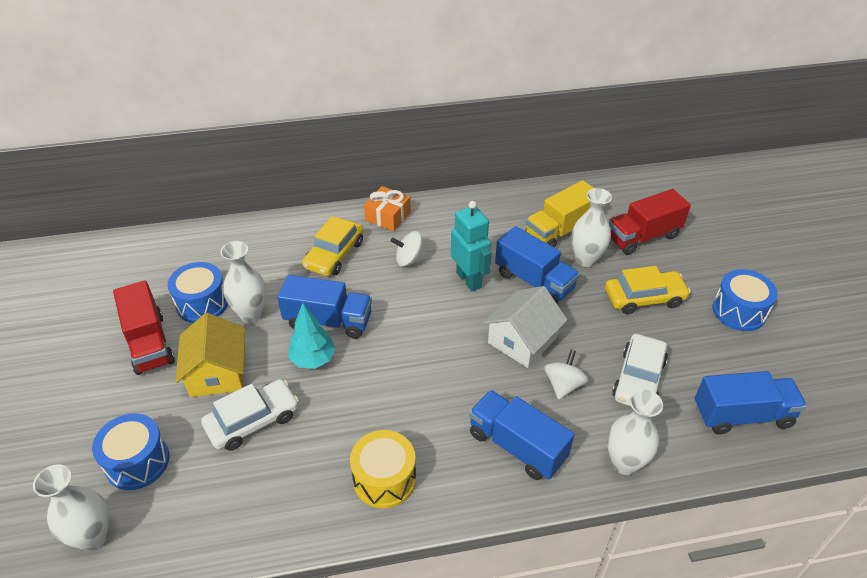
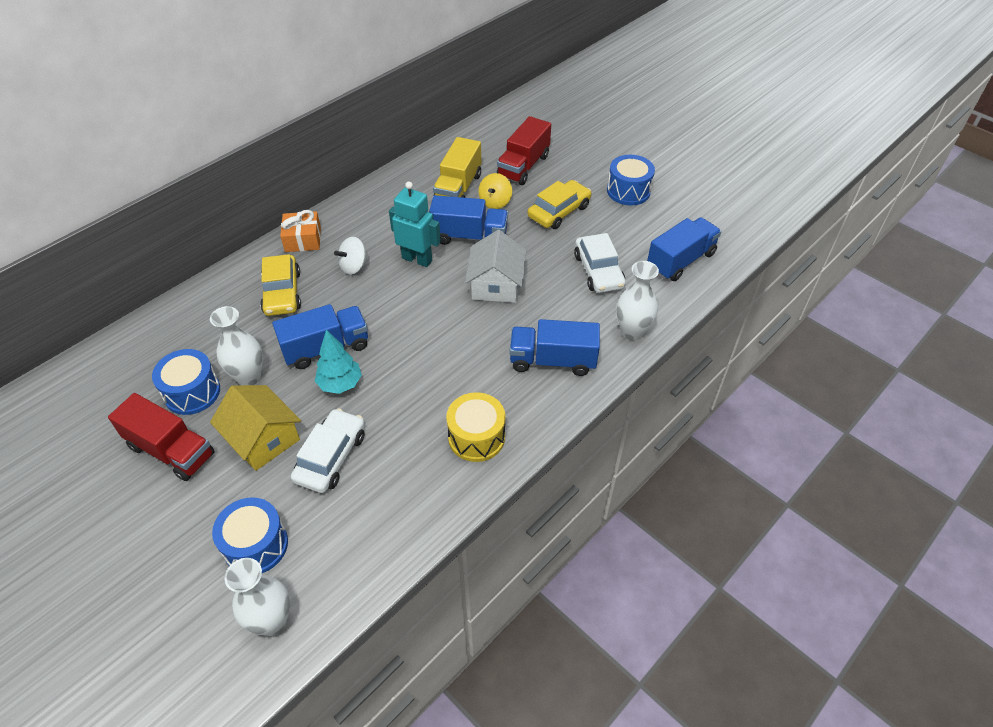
camera: 35 degrees left, 5 degrees up
white spinning top [544,350,589,400] -> none
white vase [571,188,612,267] -> yellow spinning top [478,173,512,209]

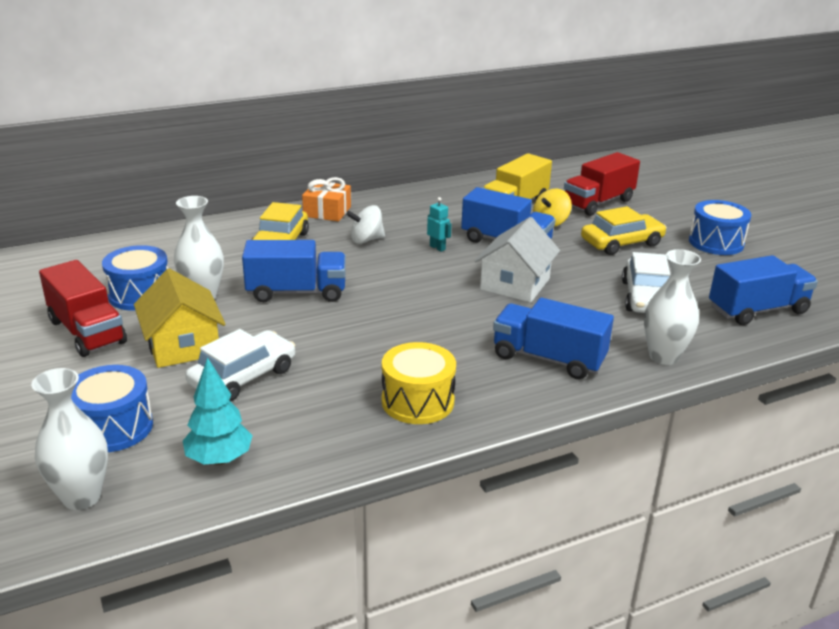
camera: 20 degrees right, 20 degrees down
turquoise tree [315,329,362,394] -> turquoise tree moved to [183,357,253,465]
turquoise robot [389,181,441,267] -> turquoise robot [427,197,452,252], size x0.49

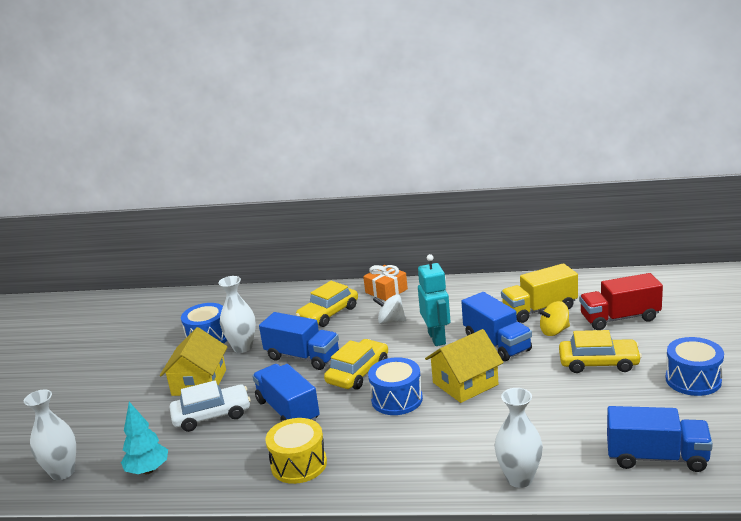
camera: 35 degrees right, 5 degrees down
red truck [39,260,127,357] -> none
blue drum [71,365,153,452] -> blue drum moved to [368,357,423,415]
turquoise robot [427,197,452,252] -> turquoise robot [418,254,450,346], size x2.02
white house [474,217,560,302] -> yellow house [425,329,504,403]
blue truck [493,298,614,379] -> blue truck moved to [252,364,320,422]
white car [622,252,670,313] -> none
none -> yellow car [324,339,388,390]

